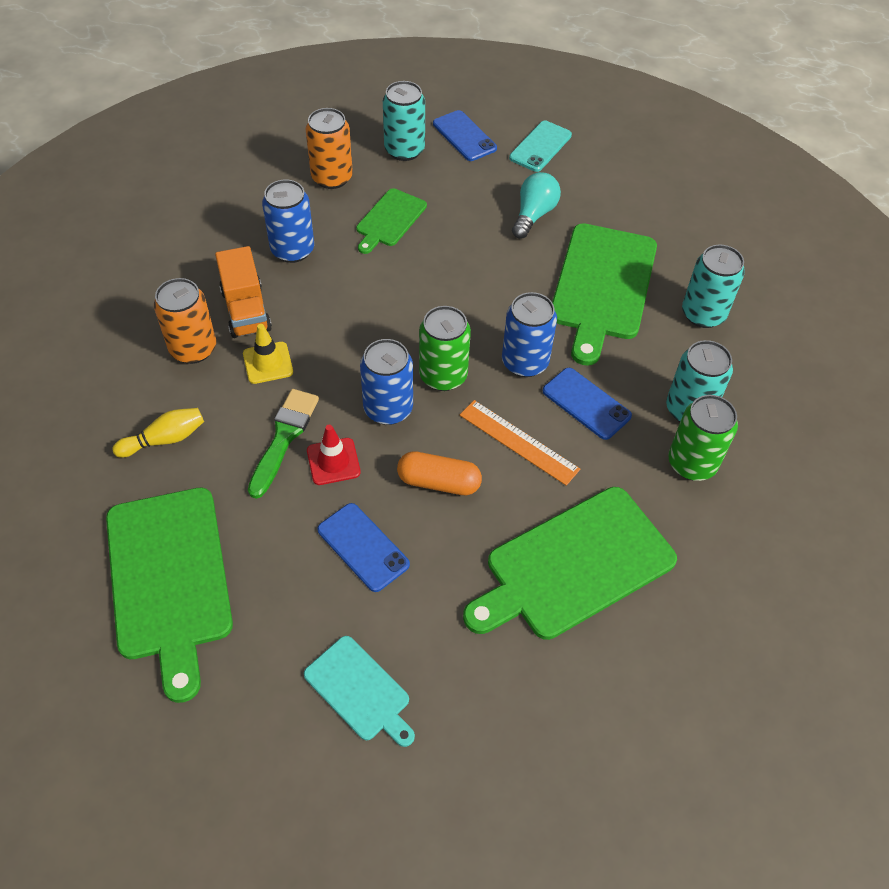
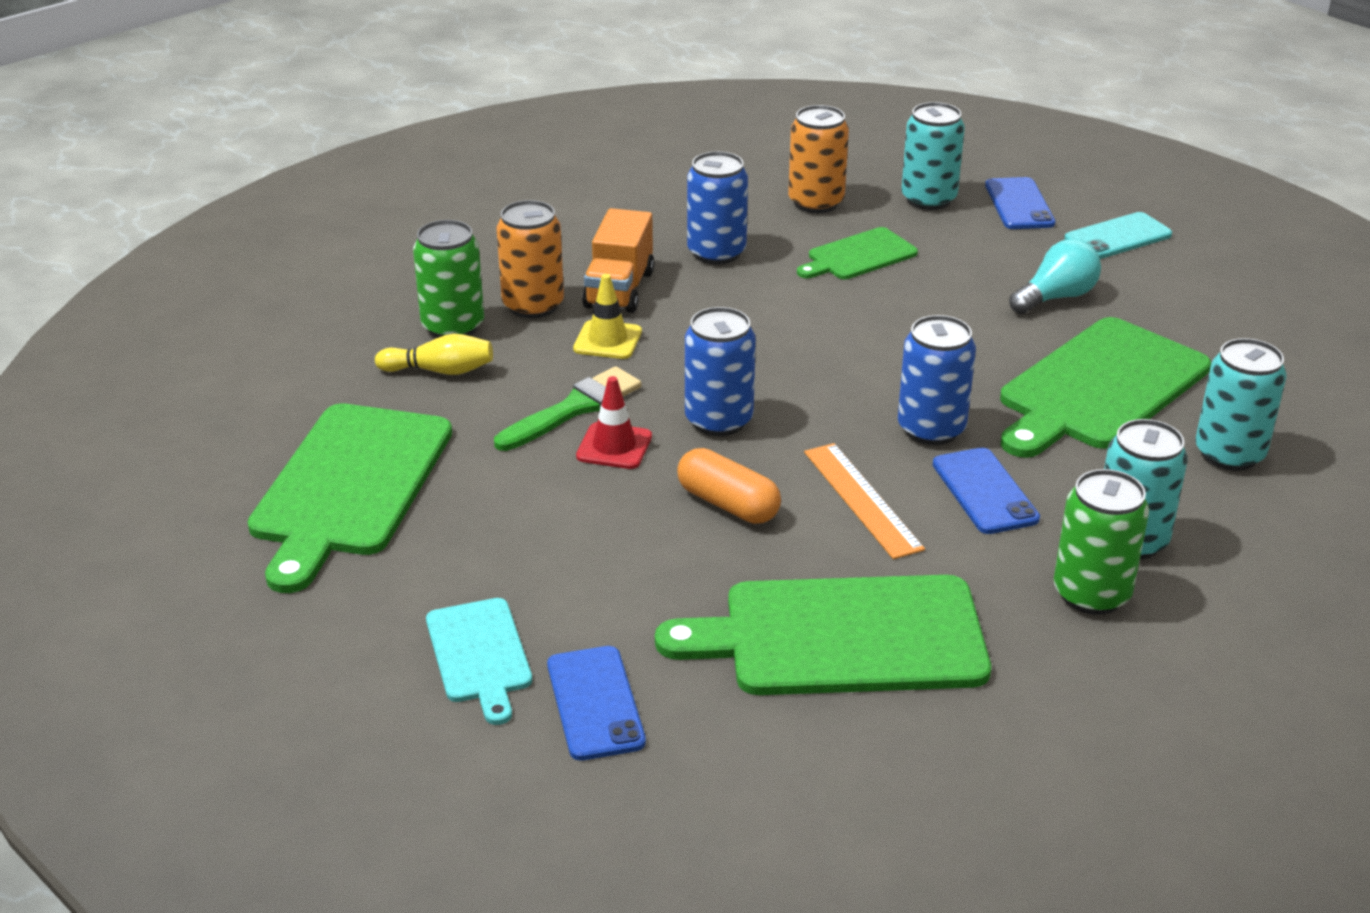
camera: 30 degrees right, 20 degrees down
blue phone [317,503,410,592] -> blue phone moved to [547,646,646,761]
green can [419,306,471,391] -> green can moved to [413,220,484,338]

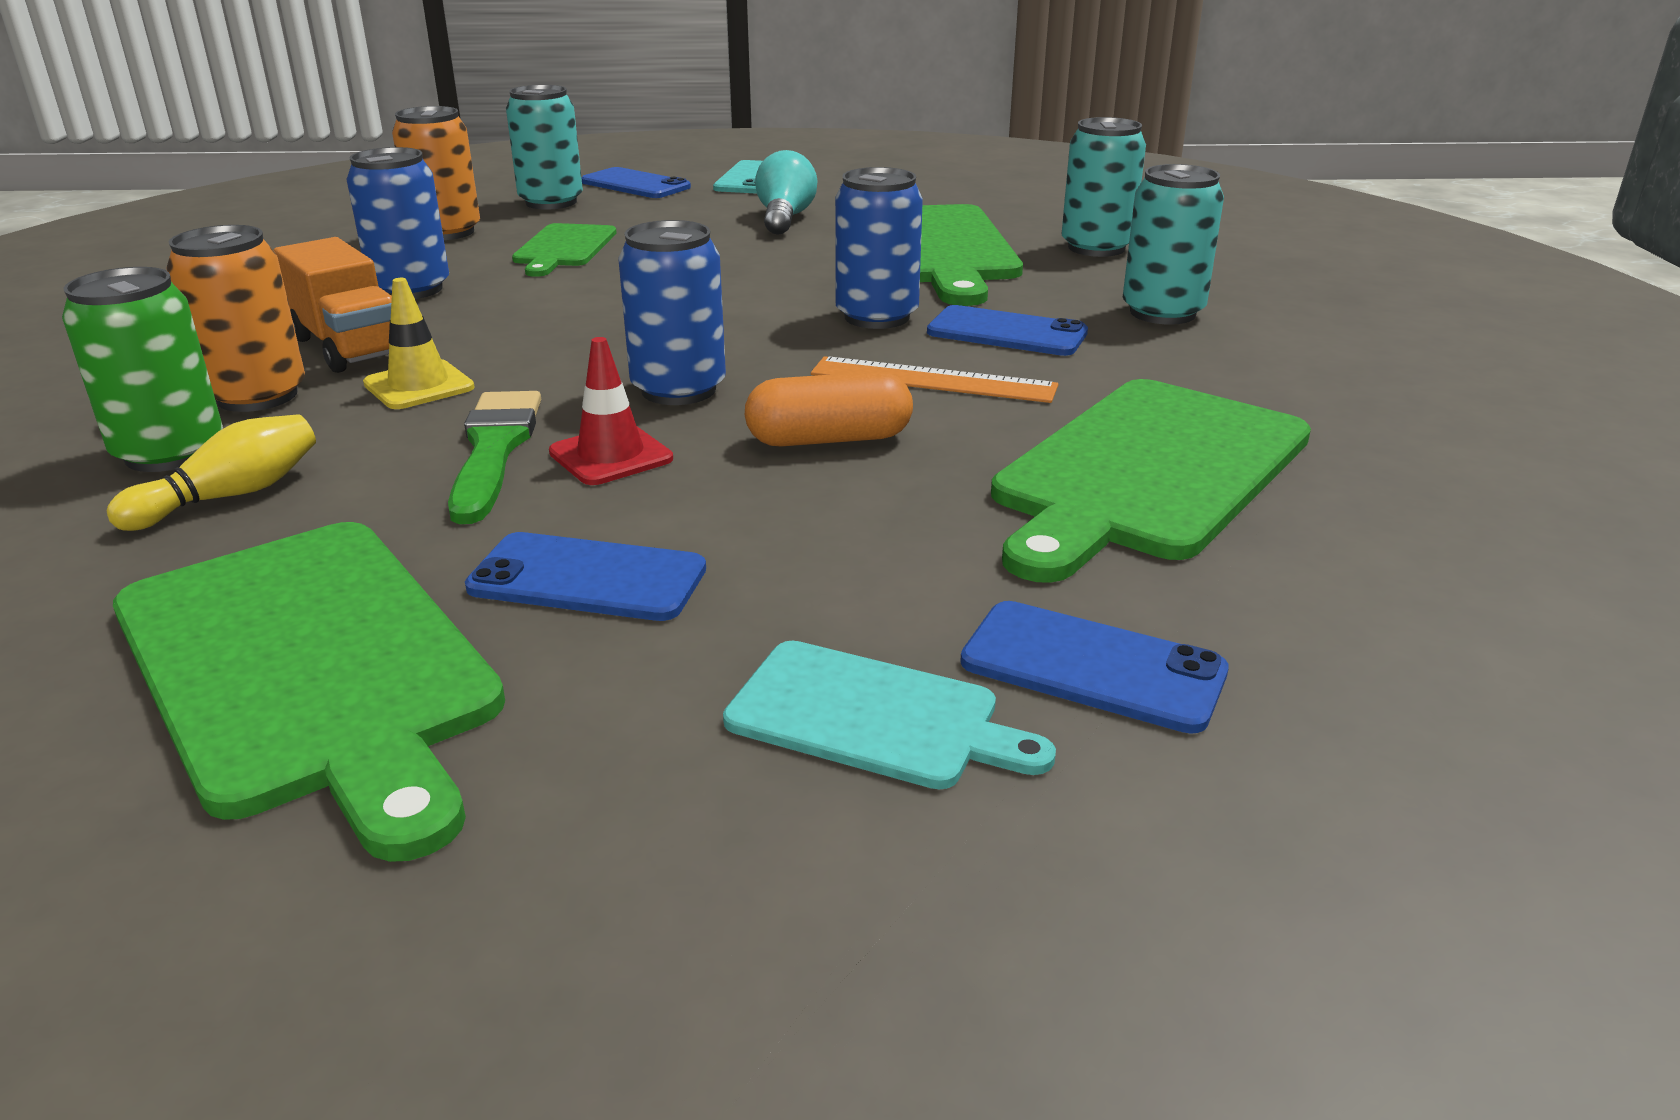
camera: 50 degrees left, 5 degrees down
green can [1054,469,1149,615] -> none
none -> blue phone [465,532,706,621]

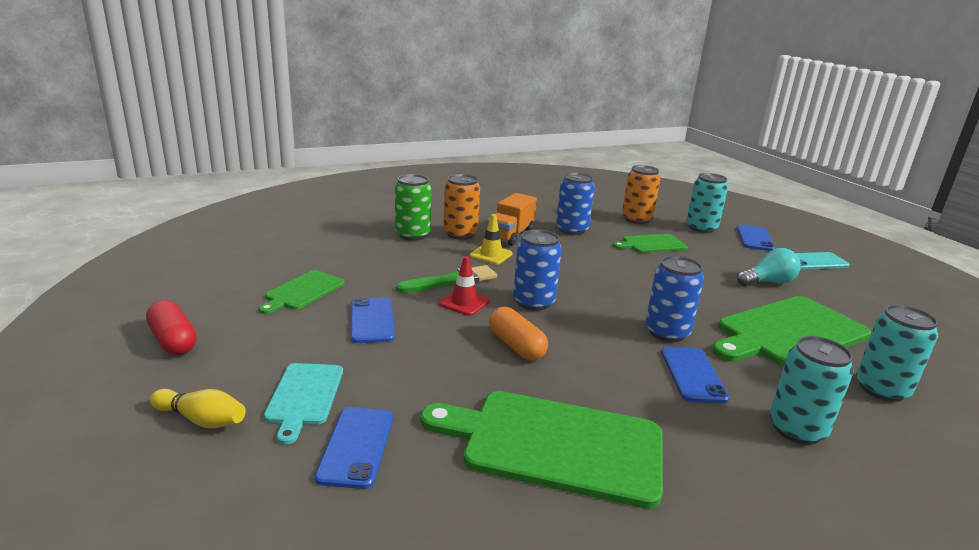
camera: 65 degrees right, 5 degrees down
yellow bowling pin [107,414,316,531] -> yellow bowling pin moved to [150,389,246,428]
green cutting board [113,522,505,862] -> green cutting board [259,270,345,314], size x0.54
orange ruler [811,356,1058,403] -> none
none -> red capsule [146,300,197,355]

